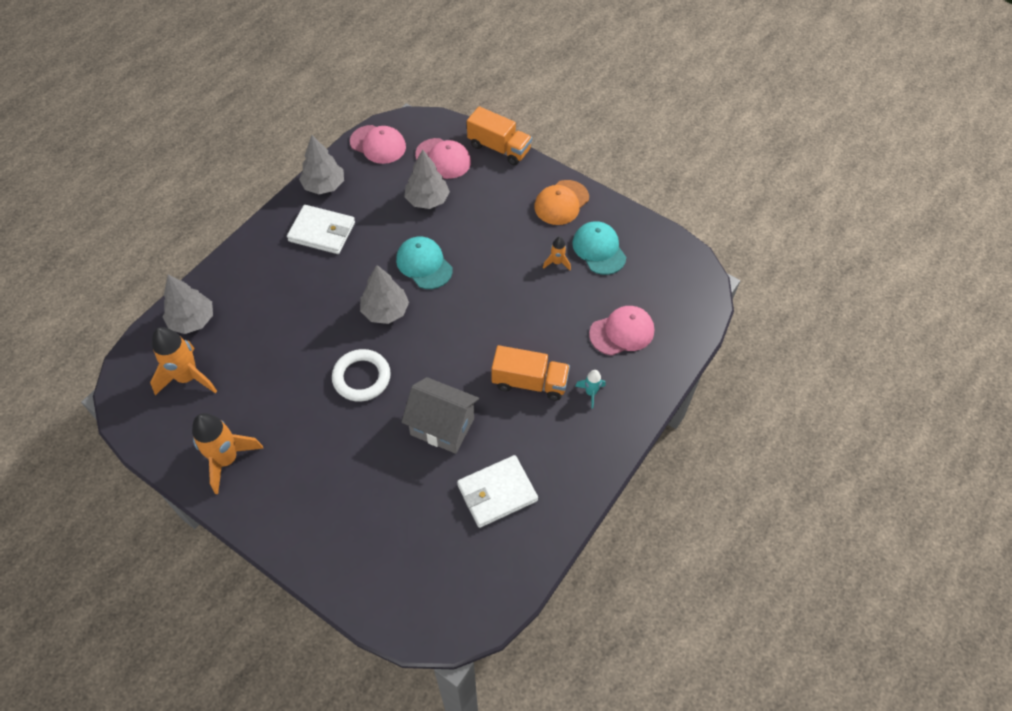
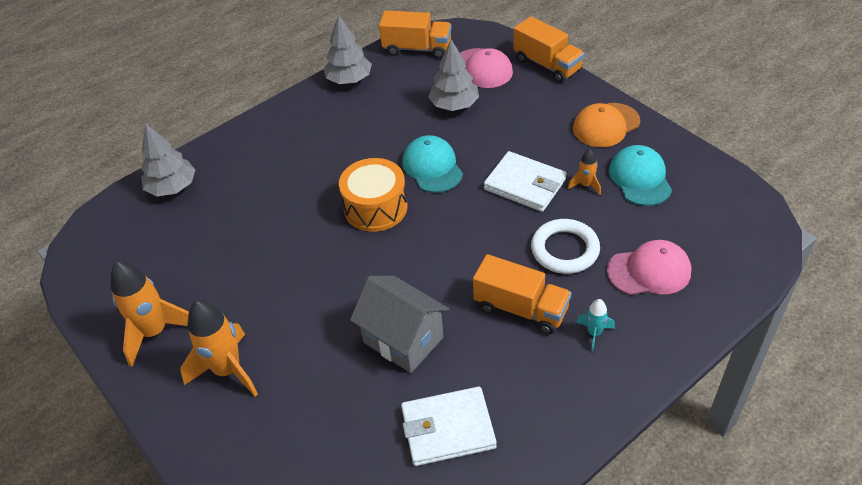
camera: 20 degrees right, 10 degrees down
orange rocket [150,327,217,395] -> orange rocket moved to [180,300,258,397]
white wallet [287,205,355,254] -> white wallet moved to [484,151,567,212]
white ring [332,349,391,402] -> white ring moved to [531,219,600,274]
pink cap [350,125,406,164] -> orange truck [379,10,452,58]
grey tree [360,265,409,324] -> orange drum [339,158,408,232]

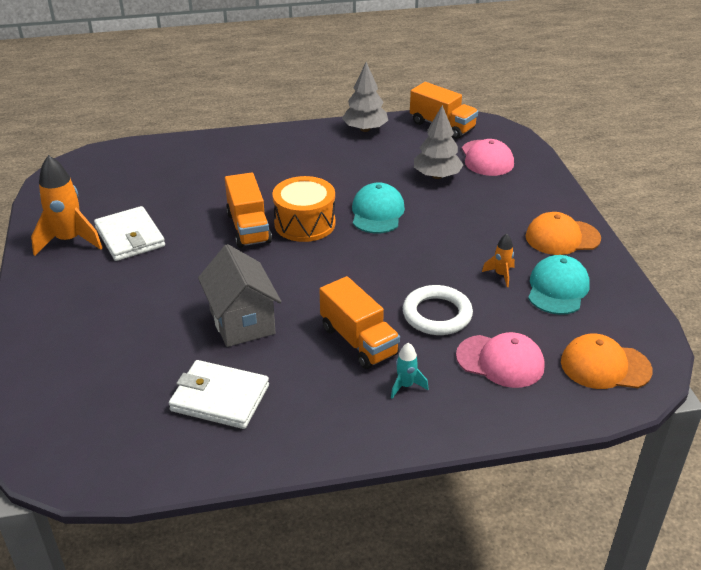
camera: 25 degrees right, 10 degrees down
grey tree [141,124,196,196] -> none
orange rocket [180,300,258,397] -> none
white wallet [484,151,567,212] -> white wallet moved to [94,206,165,261]
orange truck [514,16,585,83] -> orange truck moved to [225,172,272,248]
none -> orange cap [561,334,653,389]

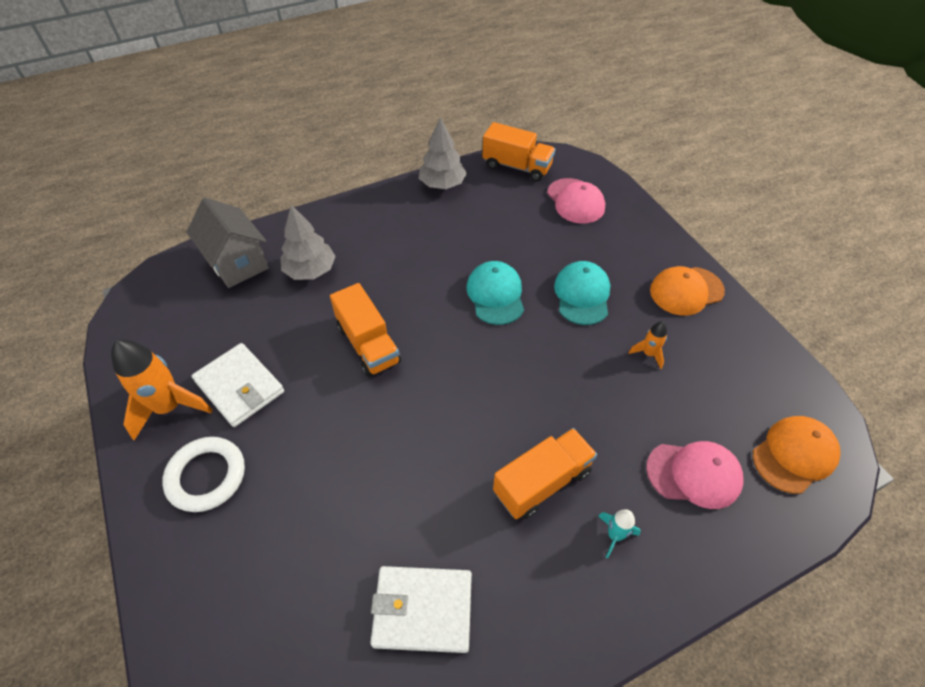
camera: 15 degrees left, 15 degrees up
grey house [198,244,281,347] -> grey house moved to [186,198,269,288]
orange drum [272,176,336,242] -> none
orange truck [319,276,400,369] -> orange truck turned 75 degrees counterclockwise [493,428,597,519]
white ring [403,285,473,335] -> white ring moved to [162,437,245,512]
grey tree [414,105,464,179] -> grey tree moved to [281,205,336,280]
turquoise cap [528,255,590,315] -> turquoise cap moved to [554,261,610,325]
orange cap [561,334,653,389] -> orange cap turned 150 degrees clockwise [753,416,841,494]

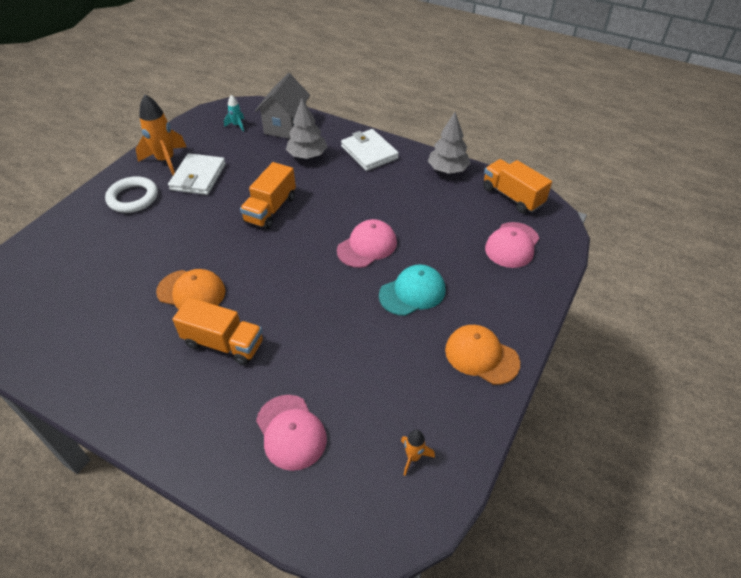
camera: 55 degrees right, 5 degrees down
white wallet [371,566,472,653] -> white wallet moved to [341,129,399,171]
turquoise cap [467,261,524,325] -> pink cap [337,219,397,268]
orange truck [482,122,555,182] -> orange truck turned 150 degrees clockwise [483,159,552,213]
turquoise rocket [598,509,641,558] -> turquoise rocket moved to [224,95,244,132]
orange rocket [628,321,667,369] -> orange rocket moved to [401,429,435,476]
orange cap [753,416,841,494] -> orange cap moved to [156,269,225,309]

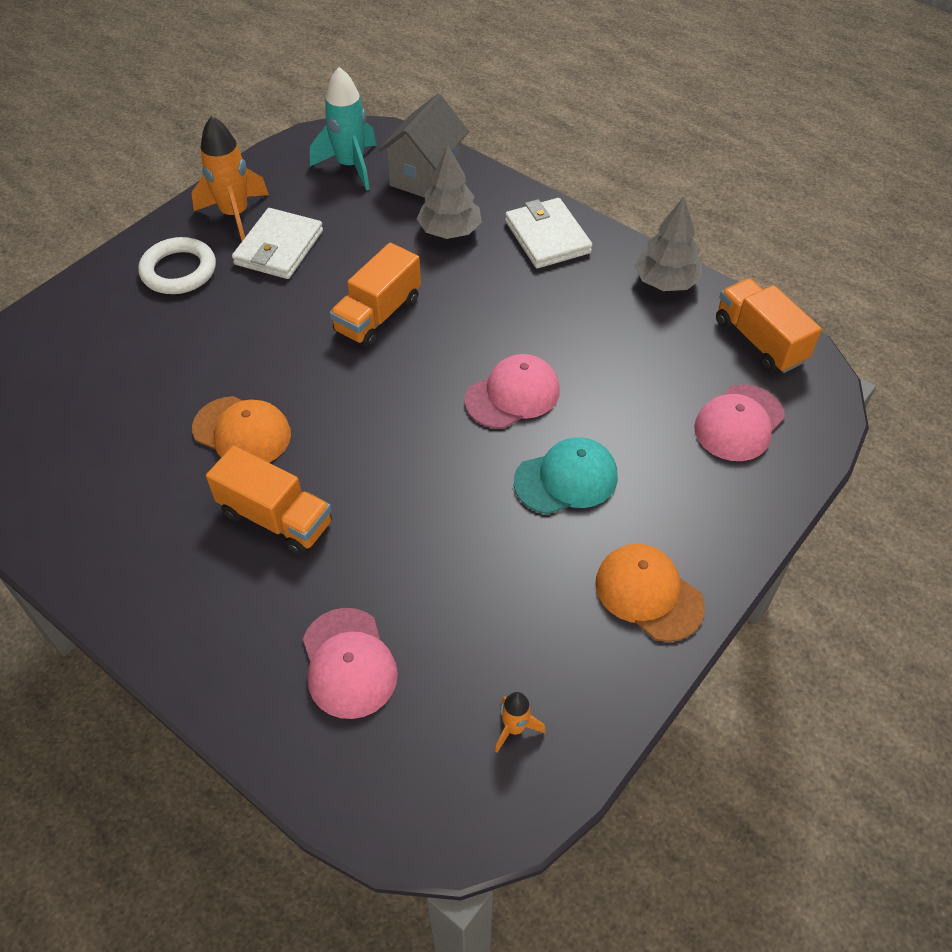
camera: 10 degrees right, 5 degrees up
turquoise rocket [224,95,244,132] -> turquoise rocket [310,67,377,190], size x2.03

